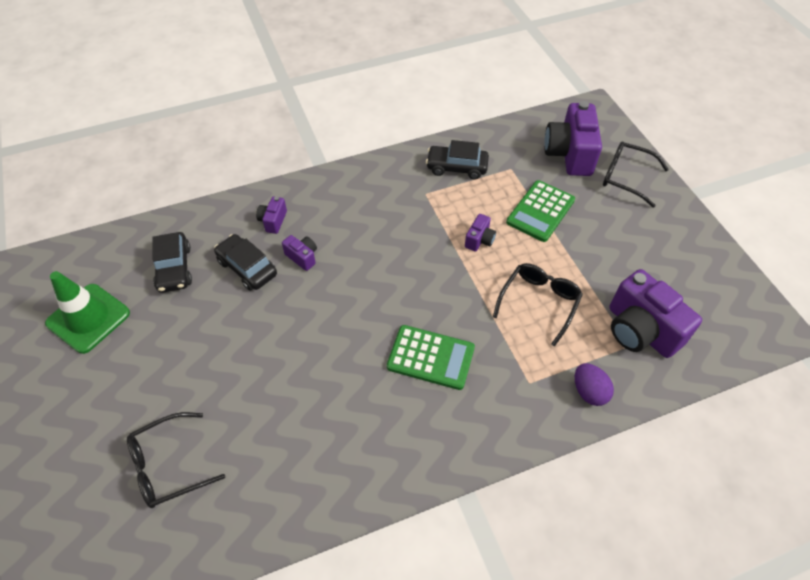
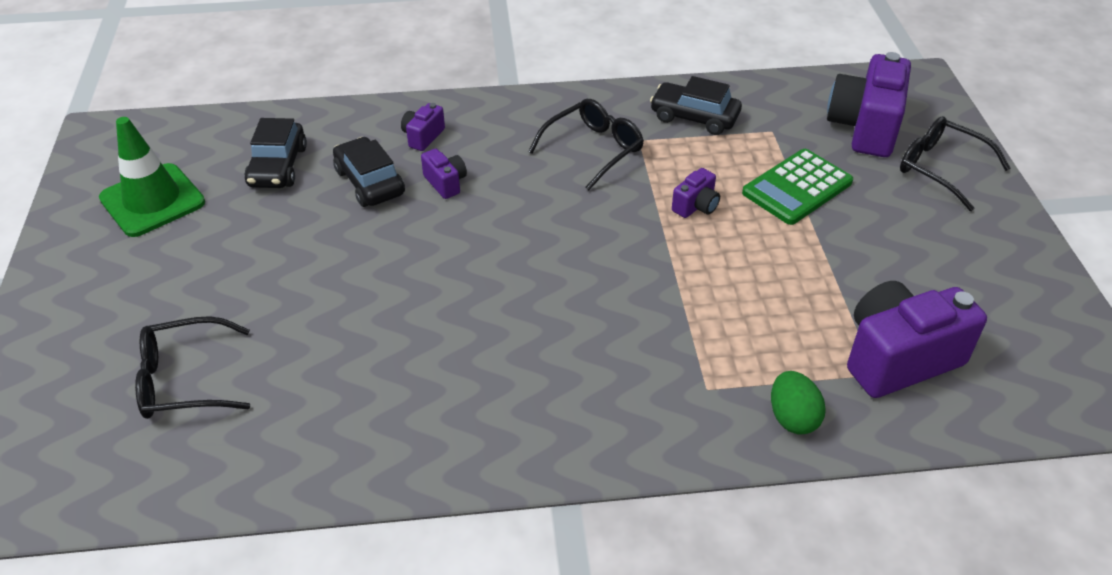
camera: 15 degrees right, 10 degrees down
green calculator [387,325,475,390] -> none
black glasses [493,263,583,347] -> black glasses moved to [528,99,644,191]
purple egg [575,363,614,406] -> green egg [771,371,826,435]
purple camera [609,269,702,358] -> purple camera turned 90 degrees clockwise [847,281,987,398]

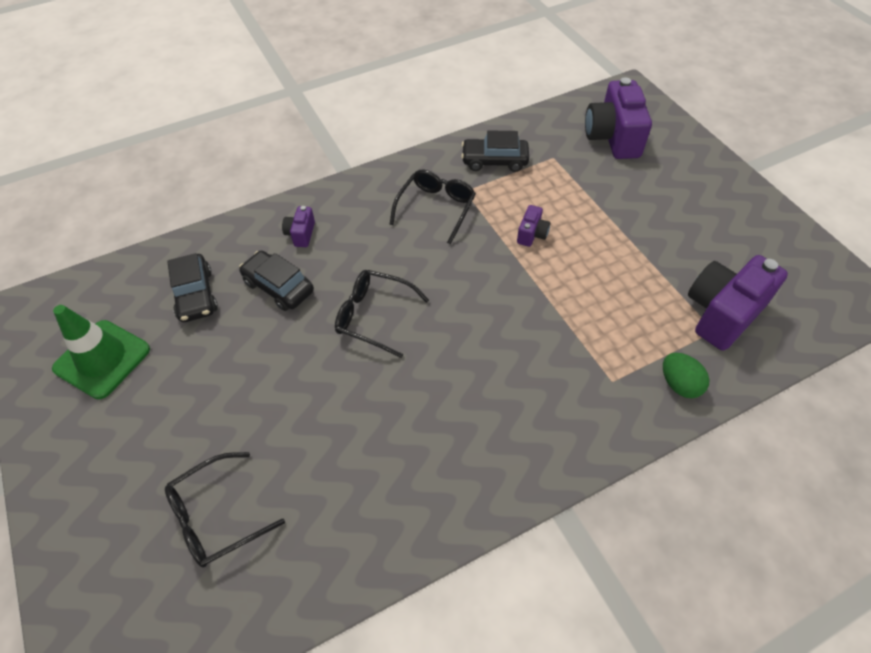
camera: 20 degrees left, 10 degrees up
purple camera [421,149,467,199] -> none
green calculator [742,149,853,225] -> none
black glasses [900,116,1011,211] -> black glasses moved to [335,270,429,358]

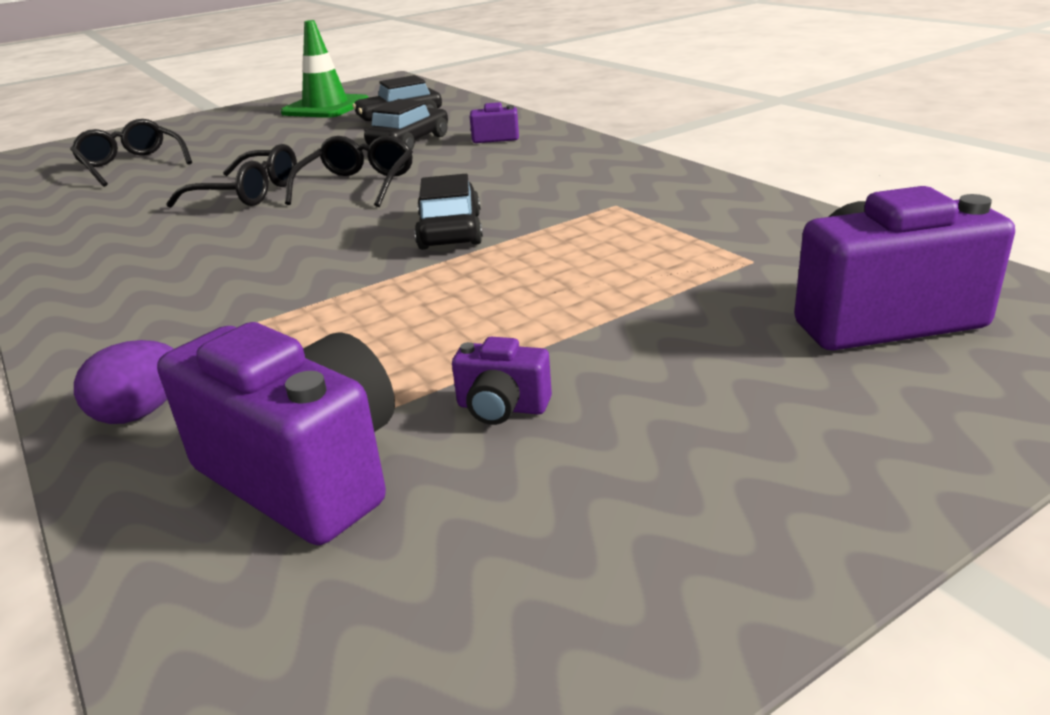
camera: 85 degrees right, 25 degrees down
black glasses [389,169,476,244] -> black glasses moved to [166,144,297,208]
black car [461,130,529,172] -> black car moved to [414,174,483,250]
purple camera [517,205,550,247] -> purple camera moved to [452,337,552,425]
green egg [663,353,710,398] -> purple egg [74,340,174,424]

